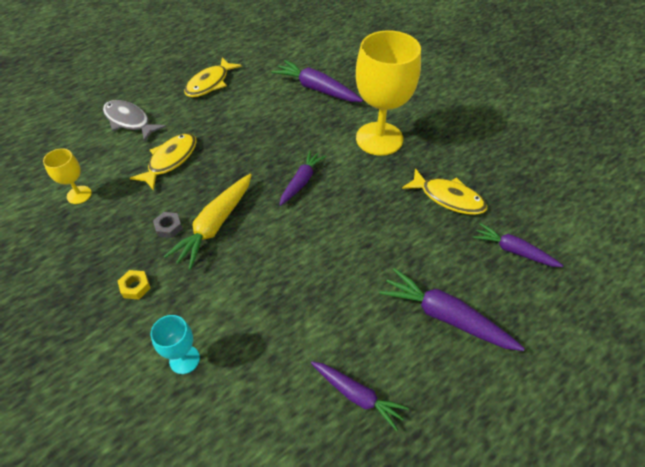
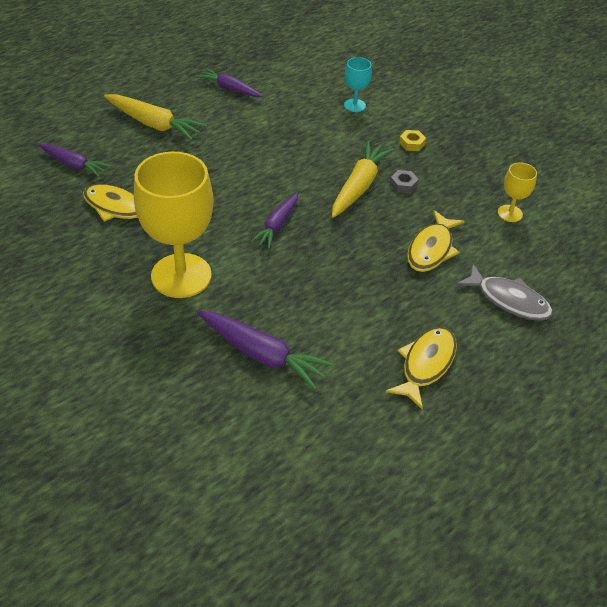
camera: 175 degrees right, 5 degrees down
purple carrot [379,268,525,351] -> yellow carrot [104,94,207,141]

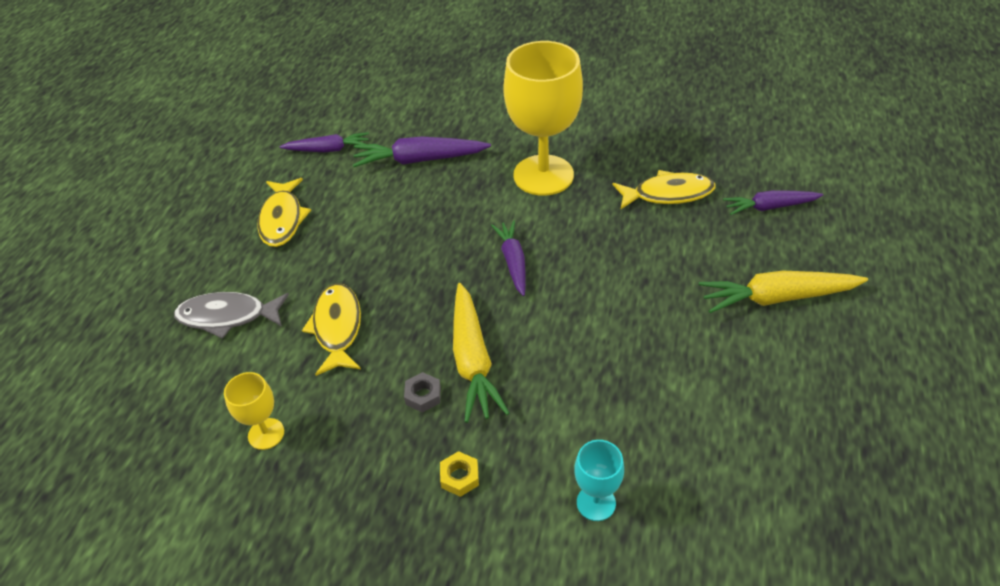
camera: 150 degrees right, 0 degrees up
purple carrot [196,68,262,97] -> purple carrot moved to [279,132,369,152]

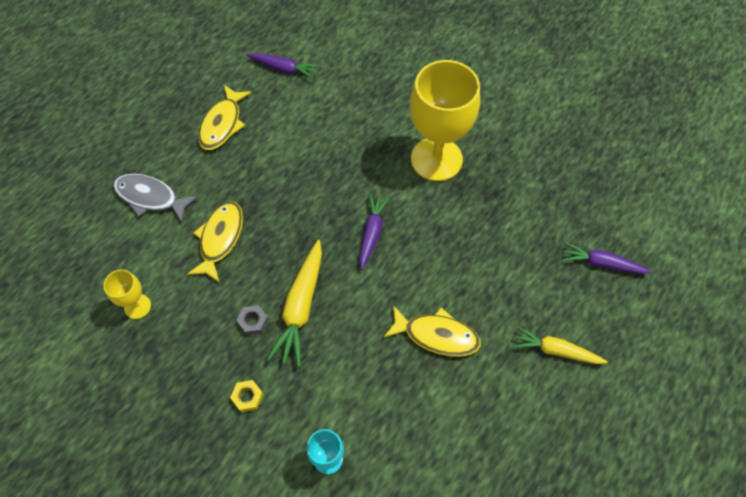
camera: 20 degrees right, 15 degrees up
purple carrot [353,136,491,167] -> none
yellow fish [613,170,715,209] -> yellow fish moved to [384,305,481,357]
yellow carrot [699,271,868,313] -> yellow carrot [513,327,608,364], size x0.66

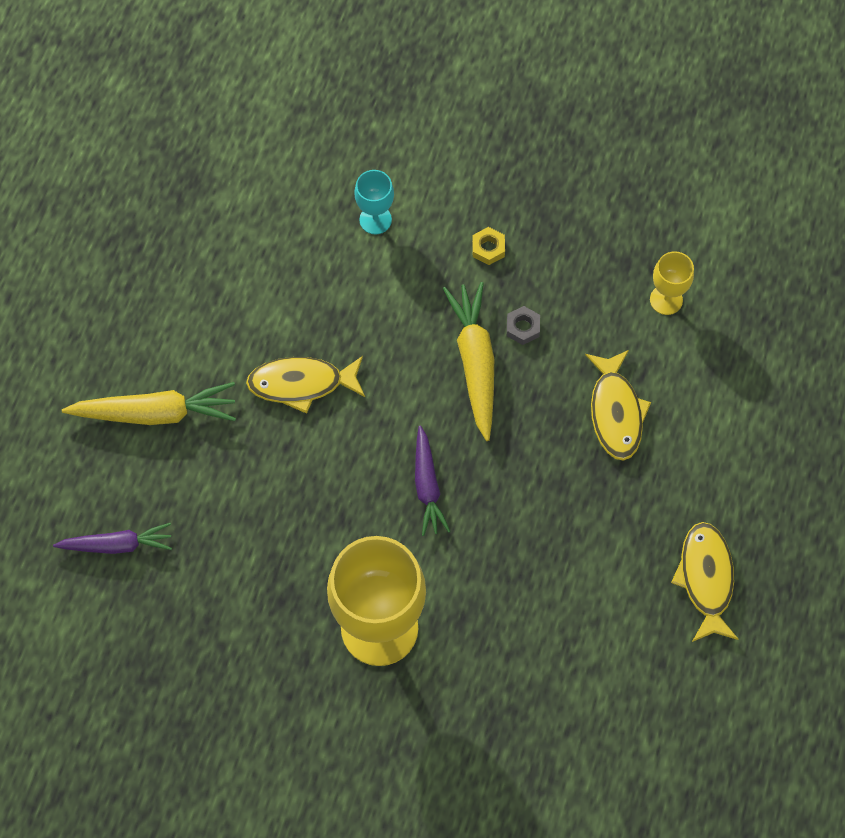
camera: 160 degrees right, 5 degrees up
grey fish [113,174,198,223] -> none
purple carrot [247,53,319,79] -> none
yellow carrot [513,327,608,364] -> yellow carrot [62,382,236,425], size x1.51

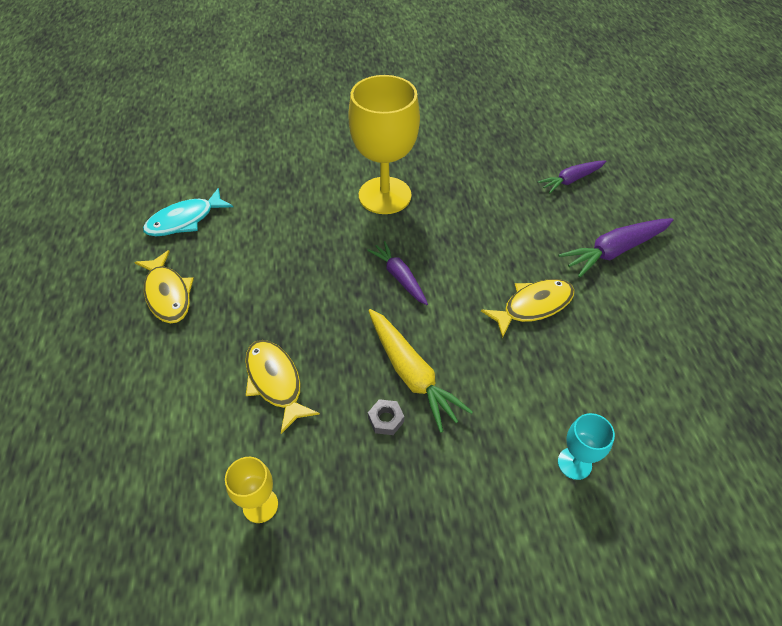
camera: 155 degrees right, 15 degrees down
yellow carrot [62,382,236,425] -> purple carrot [559,218,674,278]
yellow nut [472,227,505,265] -> none
none -> turquoise fish [143,188,233,236]

